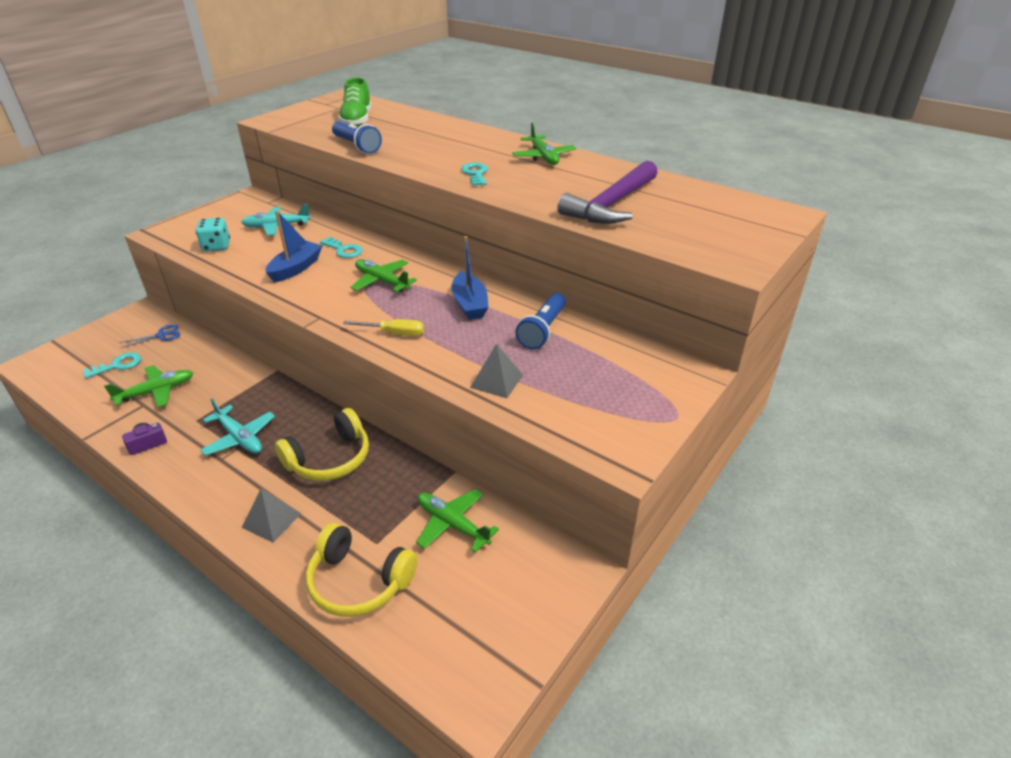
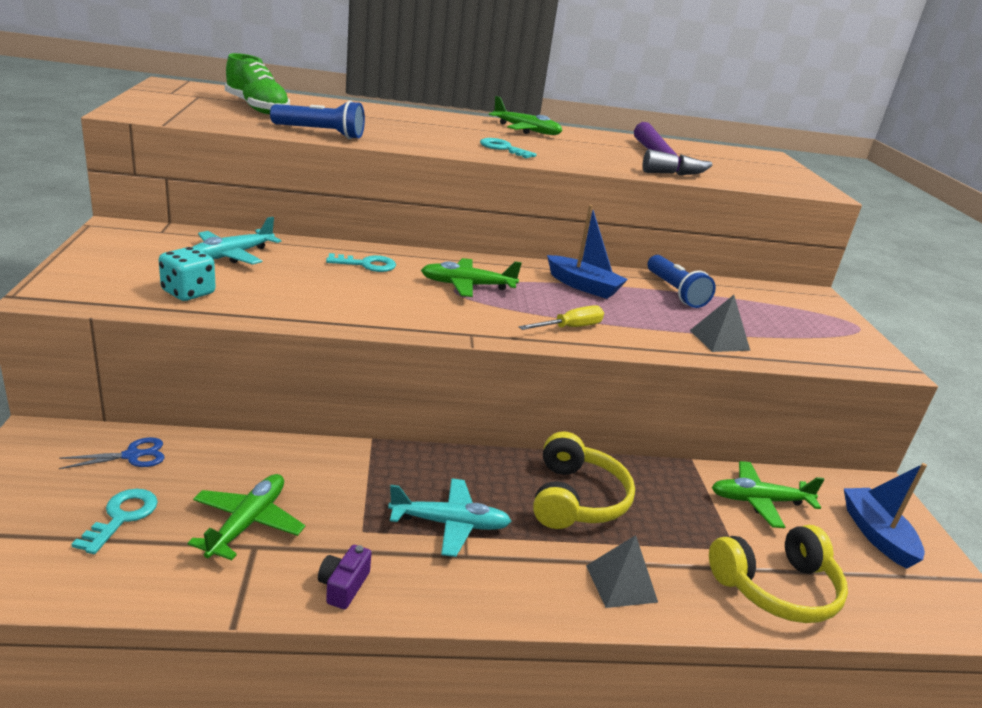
camera: 45 degrees left, 10 degrees down
blue scissors [120,324,180,348] -> blue scissors turned 45 degrees clockwise [59,437,165,469]
blue boat [266,211,322,283] -> blue boat moved to [844,463,927,569]

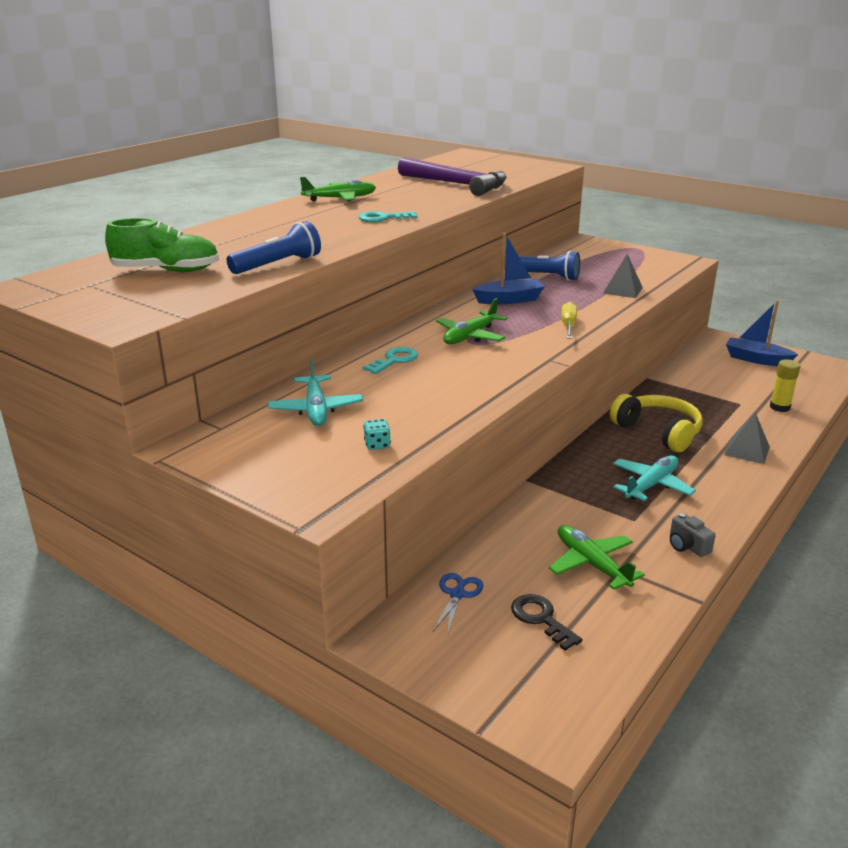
camera: 45 degrees left, 0 degrees up
turquoise key [72,489,158,554] -> black key [511,594,582,651]
turquoise dice [159,247,216,301] -> turquoise dice [363,419,391,450], size x0.59
purple camera [318,545,371,609] -> grey camera [670,513,716,557]
yellow headphones [709,525,848,623] -> yellow glue stick [770,359,800,412]
green plane [712,461,825,528] -> none

